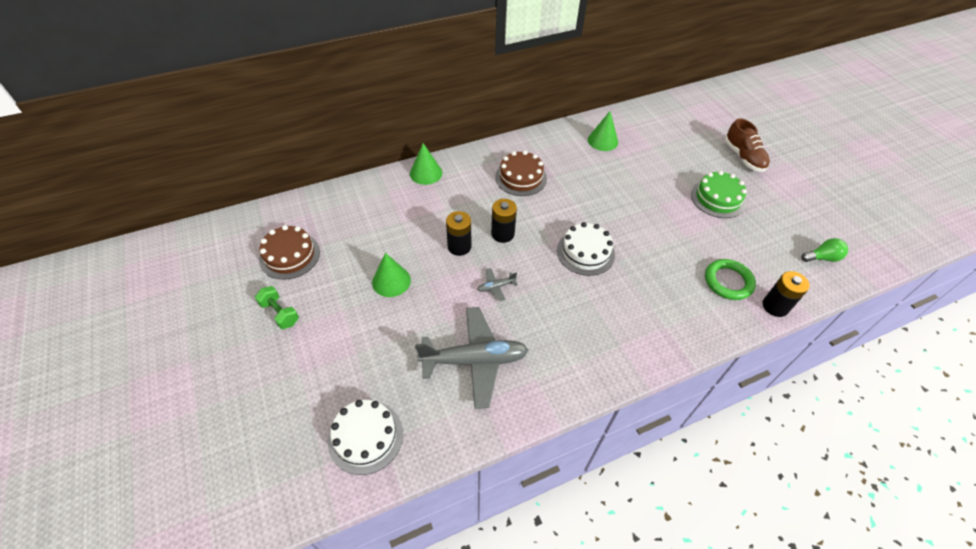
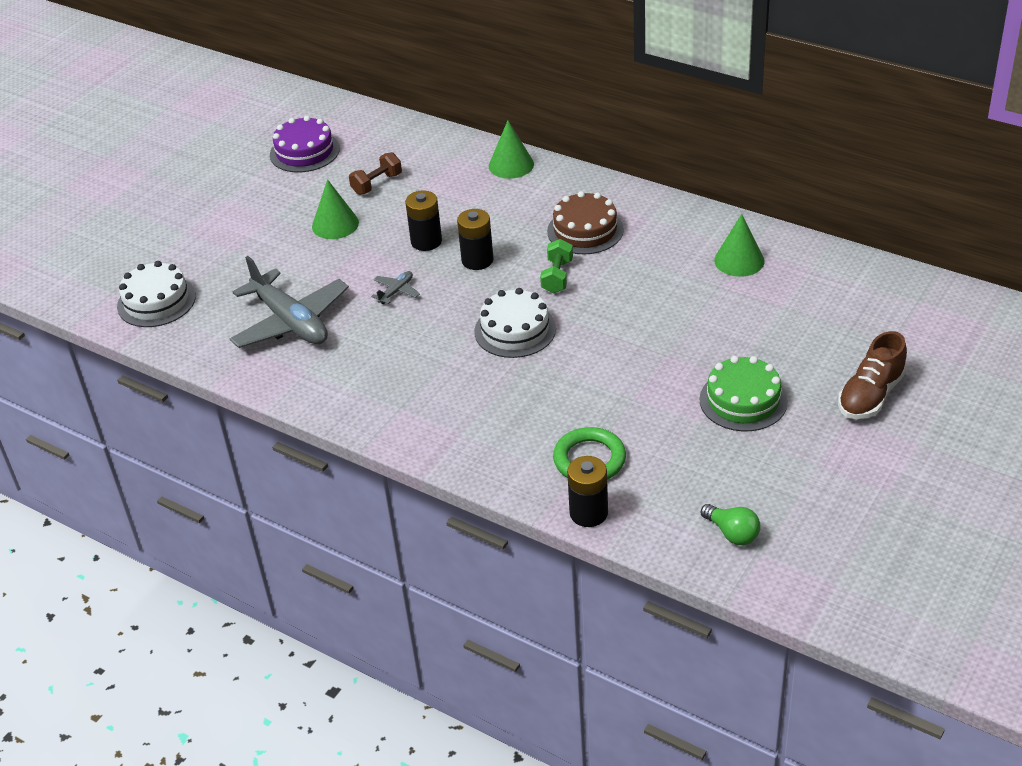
camera: 60 degrees right, 10 degrees down
green dumbbell [255,286,299,329] -> green dumbbell moved to [540,239,573,294]
brown cake [259,225,320,280] -> purple cake [270,116,340,172]
grey plane [477,268,518,302] -> grey plane turned 90 degrees clockwise [371,271,420,304]
none -> brown dumbbell [349,152,402,195]

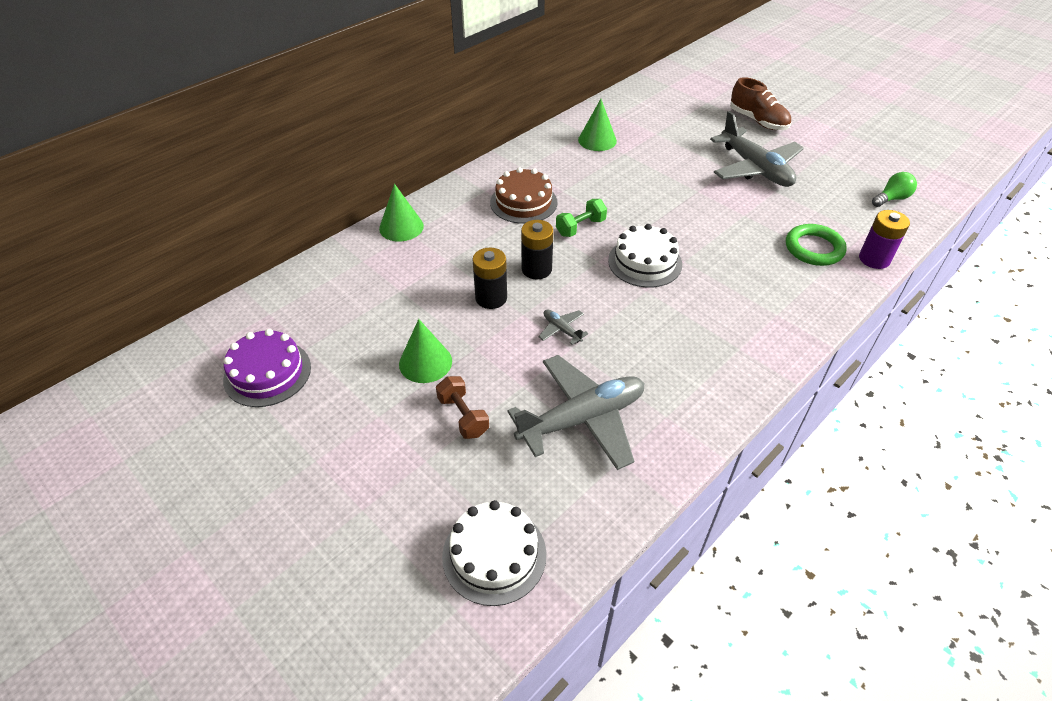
camera: 80 degrees left, 5 degrees up
brown dumbbell [349,152,402,195] -> brown dumbbell moved to [436,376,489,439]
green dumbbell [540,239,573,294] -> green dumbbell turned 60 degrees counterclockwise [556,199,607,237]
black battery [567,456,608,527] -> purple battery [859,210,910,269]
green cake [700,356,788,431] -> grey plane [710,111,804,187]

